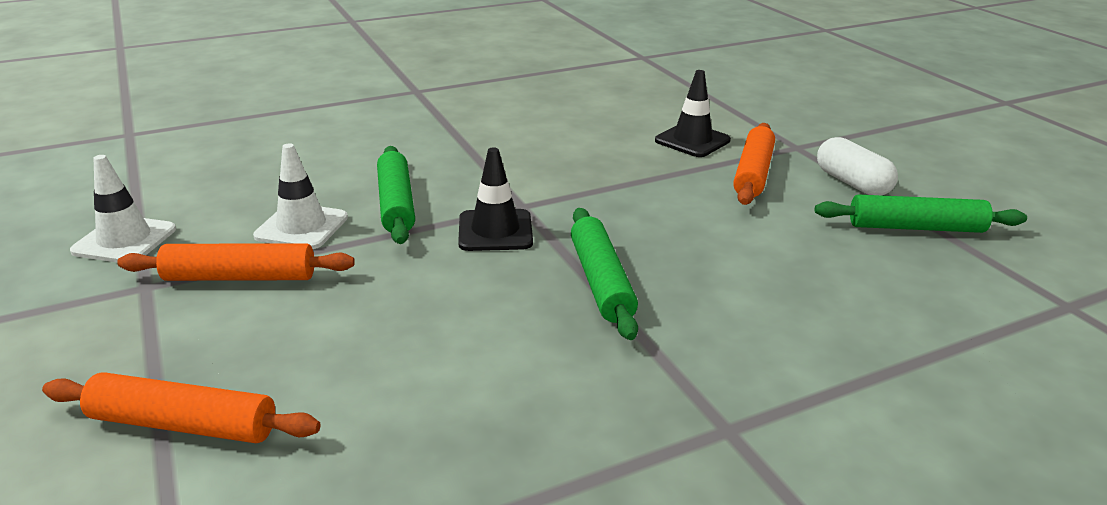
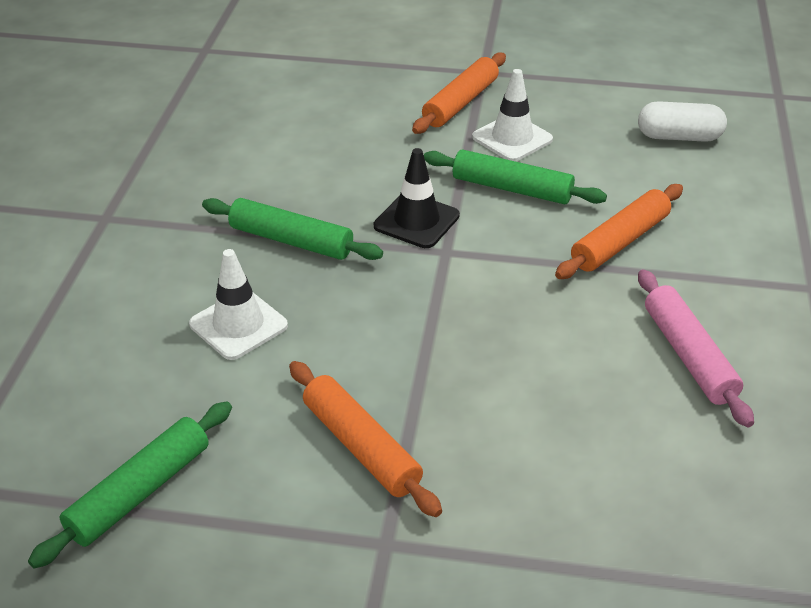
camera: 125 degrees right, 10 degrees up
orange rolling pin [42,372,320,443] -> orange rolling pin moved to [555,184,683,279]
white traffic cone [70,155,176,262] -> white traffic cone moved to [189,249,288,360]
black traffic cone [655,70,731,157] -> none
white capsule [817,137,898,196] -> white capsule moved to [638,101,727,142]
none -> pink rolling pin [638,270,754,428]

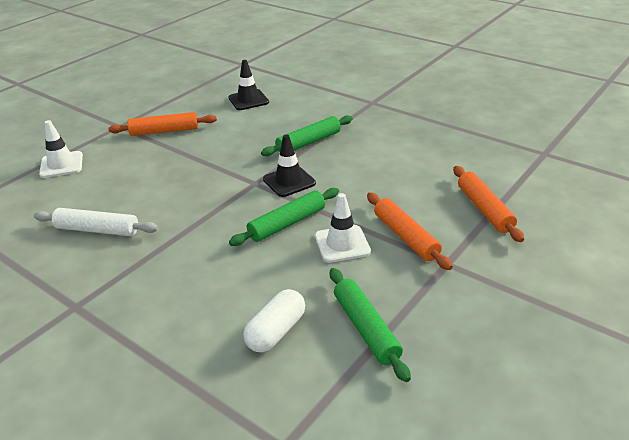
camera: 120 degrees right, 5 degrees down
green rolling pin [28,401,232,569] -> green rolling pin moved to [330,268,411,382]
white traffic cone [189,249,288,360] -> white traffic cone moved to [39,120,83,178]
orange rolling pin [555,184,683,279] -> orange rolling pin moved to [454,166,524,242]
pink rolling pin [638,270,754,428] -> white rolling pin [34,208,158,236]
none -> black traffic cone [228,60,269,110]

